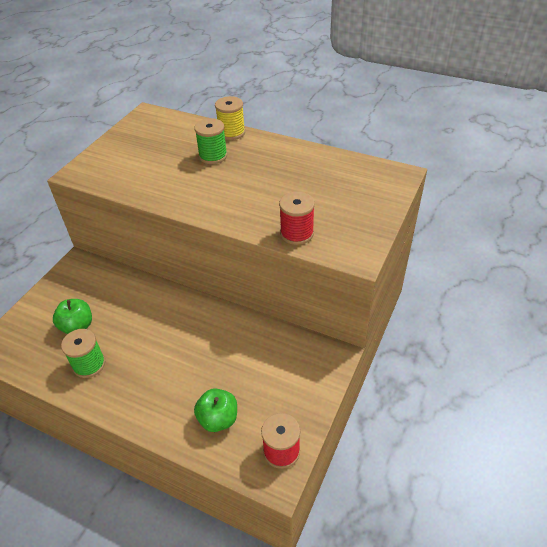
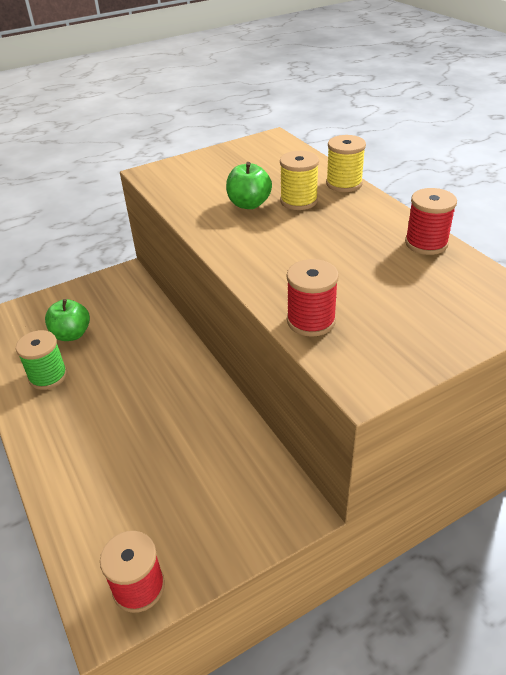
camera: 35 degrees right, 5 degrees down
green spool [194,118,227,164] -> yellow spool [280,151,319,210]
green apple [194,388,237,432] -> green apple moved to [226,162,272,209]
none -> red spool [405,188,457,255]

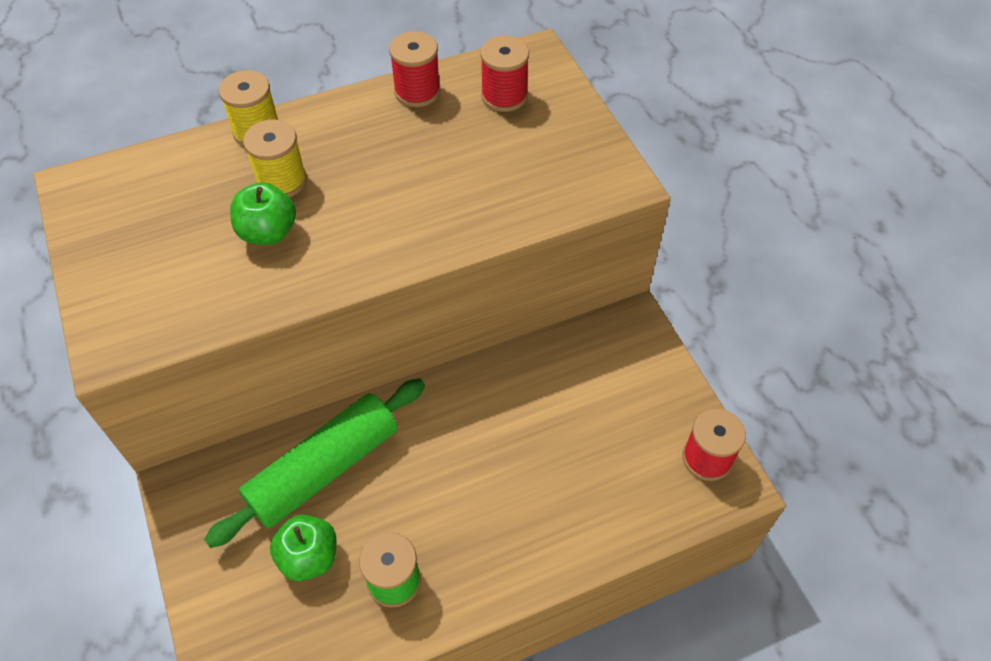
camera: 85 degrees left, 15 degrees up
red spool [287,259,339,337] -> red spool moved to [480,36,529,112]
none -> green rolling pin [204,378,425,548]

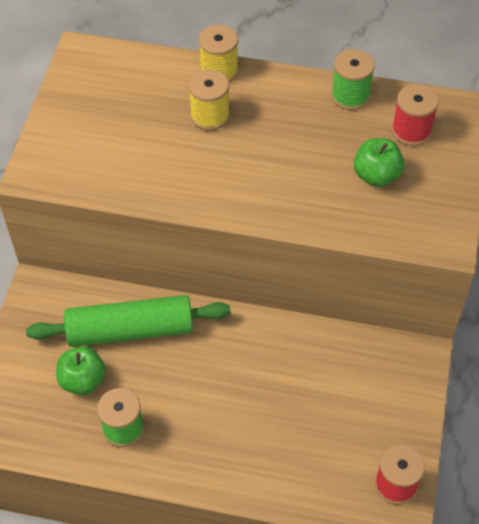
camera: 35 degrees right, 0 degrees up
green apple [230,182,296,245] -> green apple moved to [354,138,405,187]
red spool [389,31,441,107] -> green spool [331,49,375,110]

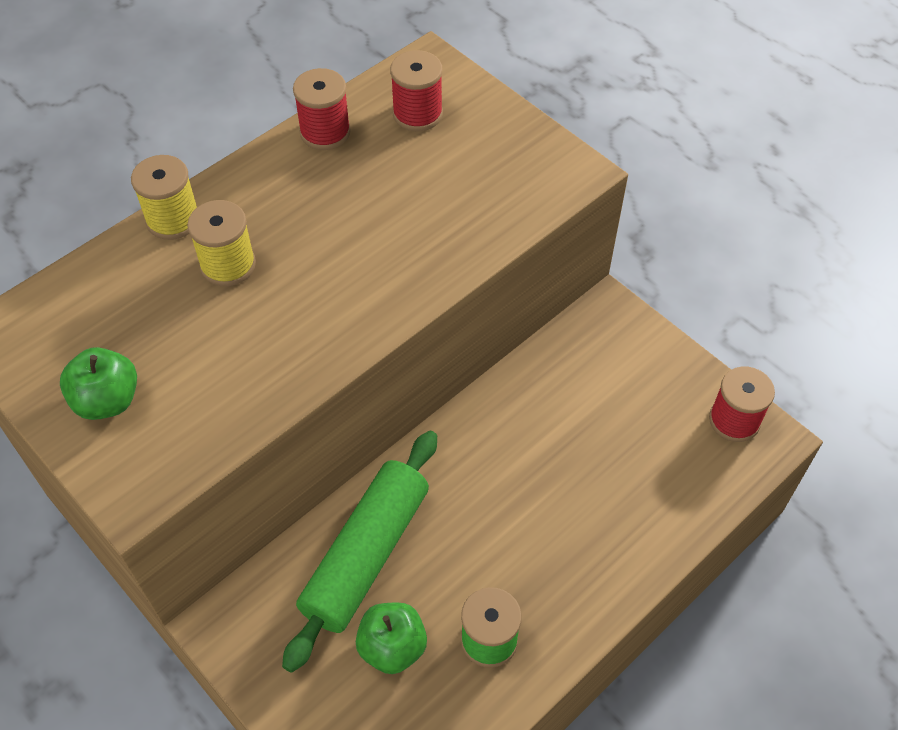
camera: 55 degrees left, 0 degrees up
green spool [331,49,375,110] -> red spool [293,68,351,150]
green apple [354,138,405,187] -> green apple moved to [60,347,137,420]

